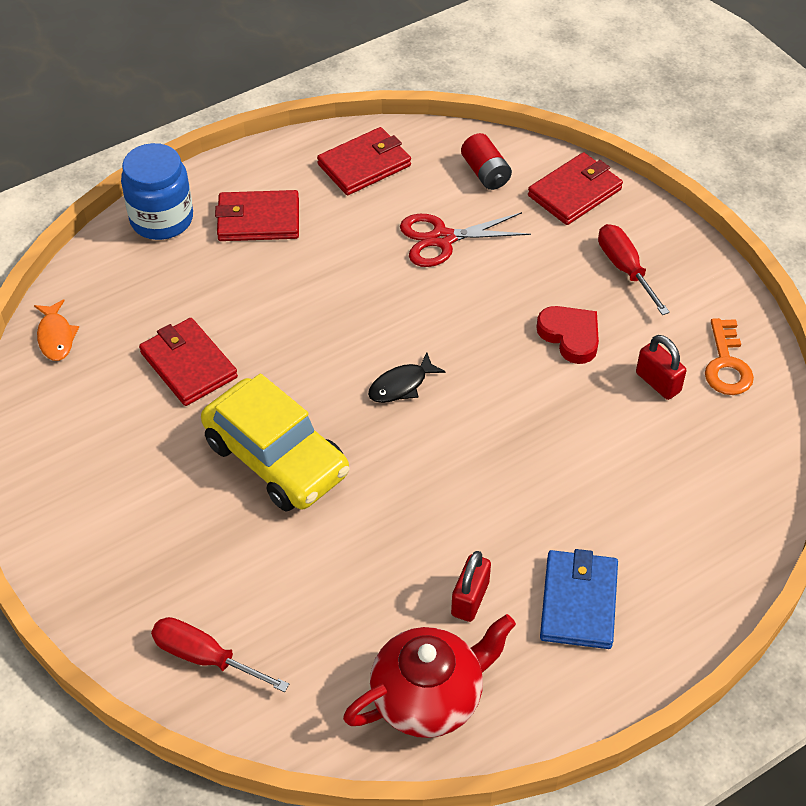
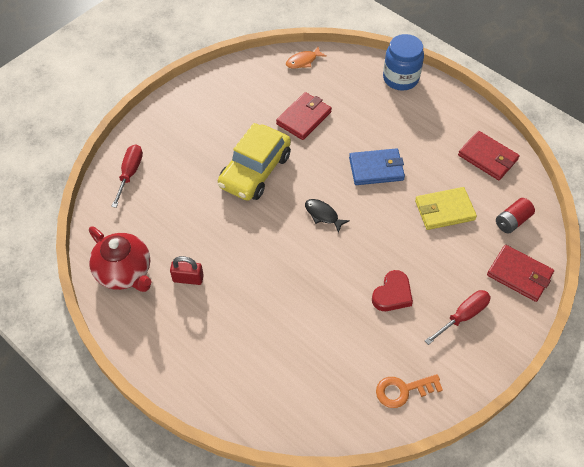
camera: 75 degrees right, 5 degrees up
red wallet [215,190,299,241] -> none
red scissors [400,212,531,267] -> yellow wallet [415,187,477,230]
blue wallet [540,549,618,649] -> blue wallet moved to [349,148,405,185]
red padlock [636,335,687,400] -> none

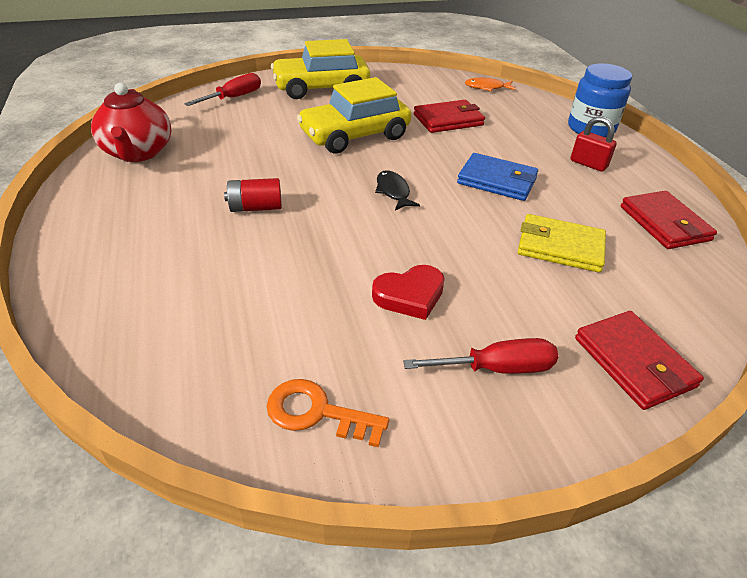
camera: 30 degrees right, 15 degrees down
red padlock [170,256,204,285] -> red padlock moved to [570,116,617,172]
red battery [496,198,535,234] -> red battery moved to [224,178,282,212]
none -> yellow car [271,39,370,99]

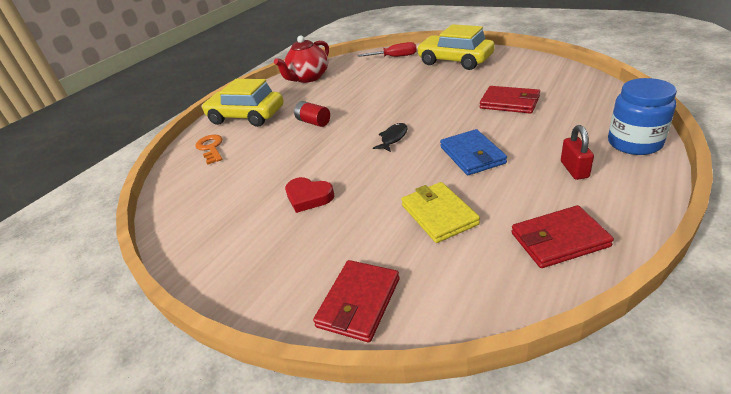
camera: 55 degrees right, 5 degrees down
orange key [267,379,389,448] -> orange key moved to [195,135,223,165]
yellow car [297,77,411,154] -> yellow car moved to [201,79,283,127]
red screwdriver [403,338,558,374] -> none
orange fish [465,78,515,91] -> none
red wallet [621,191,717,249] -> red wallet turned 45 degrees clockwise [511,205,614,268]

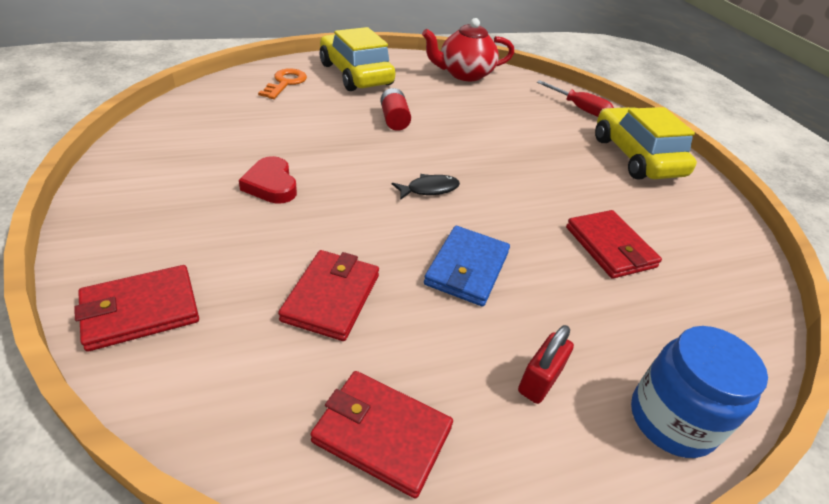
camera: 30 degrees right, 5 degrees up
yellow wallet [401,182,480,243] -> red wallet [278,250,379,341]

